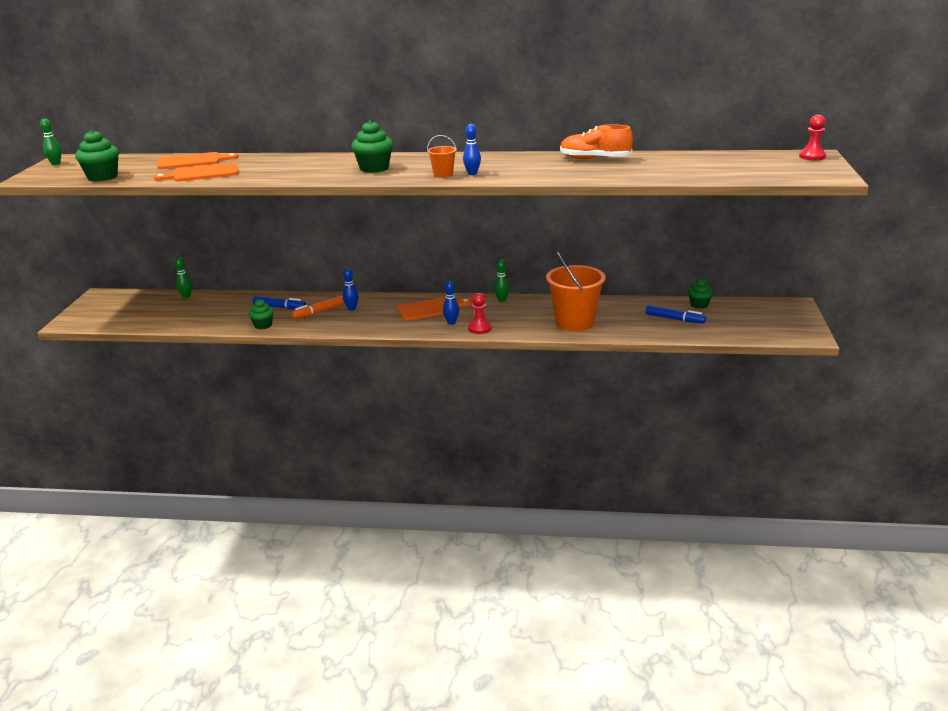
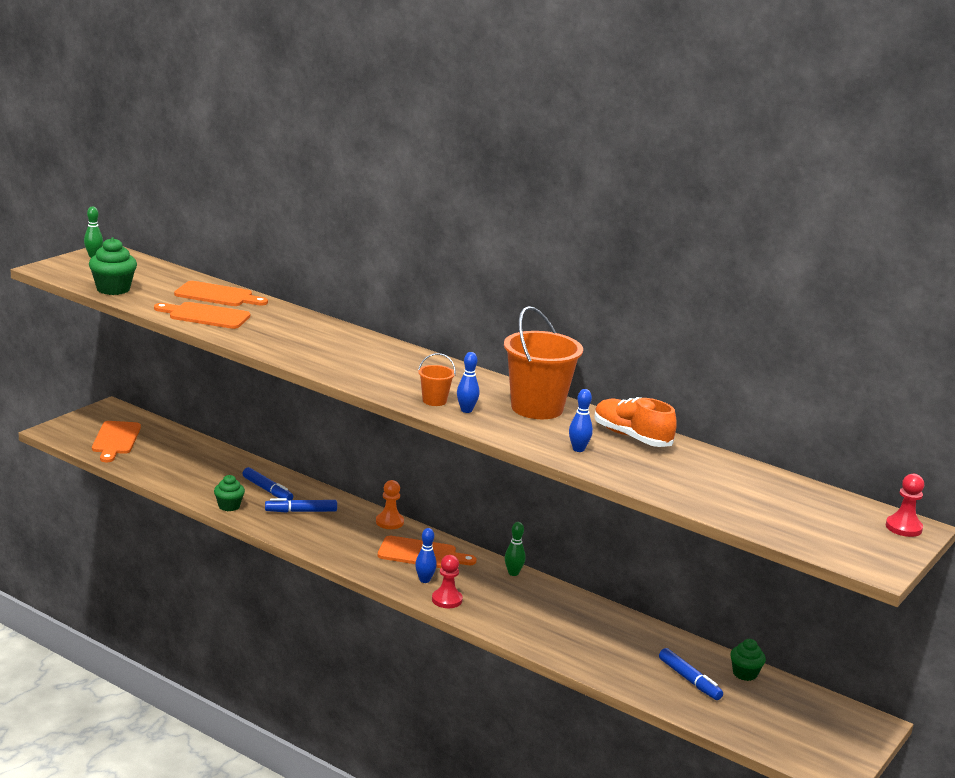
camera: 25 degrees right, 5 degrees down
green bowling pin [175,258,192,298] -> none
orange marker [291,295,345,319] -> blue marker [265,498,337,513]
blue bowling pin [343,268,358,311] -> blue bowling pin moved to [569,389,593,452]
green cupcake [351,120,393,173] -> none
orange bucket [546,251,606,331] -> orange bucket moved to [504,306,583,419]
none -> orange cutting board [92,421,141,462]
none -> orange pawn [376,480,404,529]

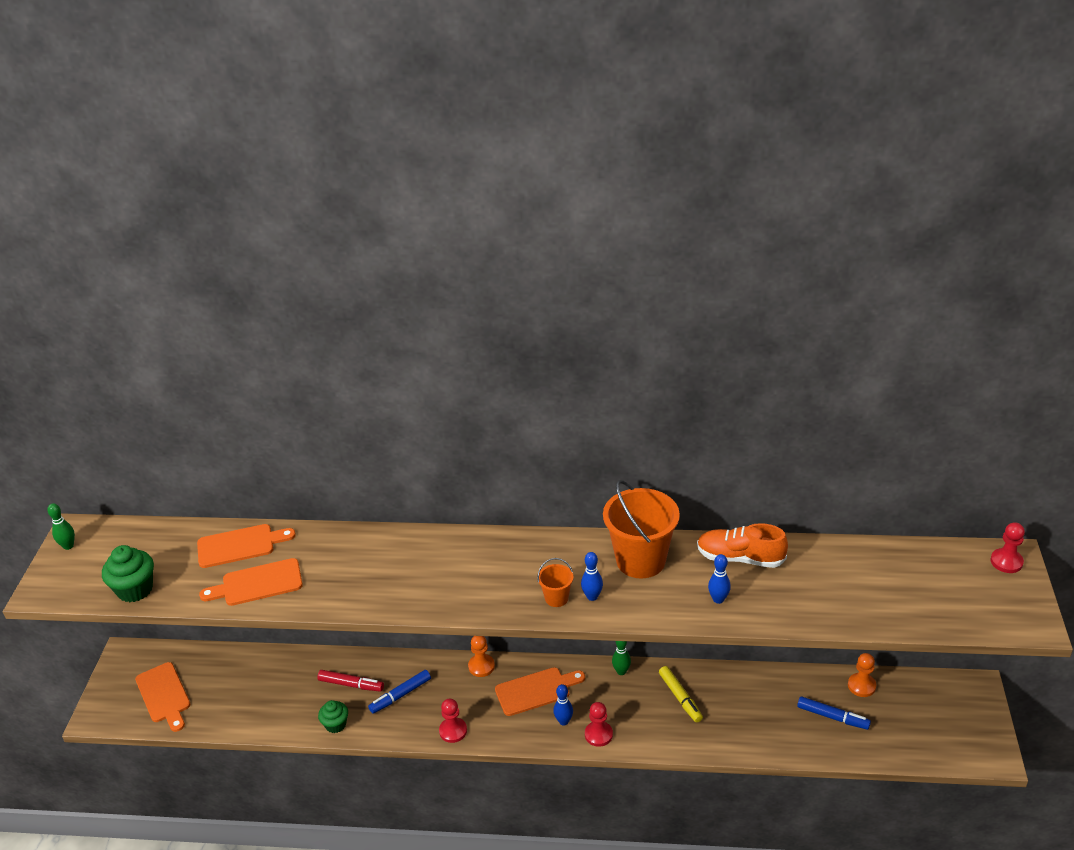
camera: 25 degrees left, 15 degrees up
blue marker [243,467,293,501] -> red marker [317,670,384,692]
green cupcake [730,639,766,681] -> orange pawn [848,653,876,697]
none -> red pawn [439,699,467,743]
none -> yellow marker [659,666,703,722]

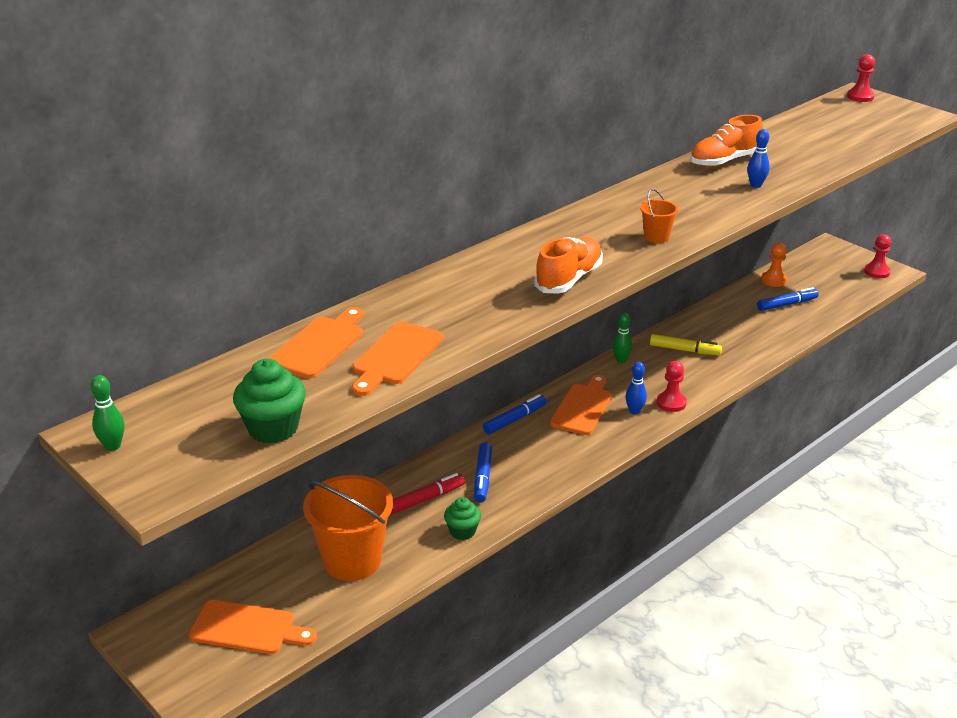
camera: 50 degrees left, 5 degrees down
red pawn [439,699,467,743] -> red pawn moved to [864,234,891,278]
orange pawn [468,636,495,677] -> blue marker [483,394,547,434]
blue bowling pin [581,552,603,601] -> none
orange bucket [603,480,680,578] -> orange bucket moved to [303,475,393,581]
none -> orange shoe [534,237,603,294]

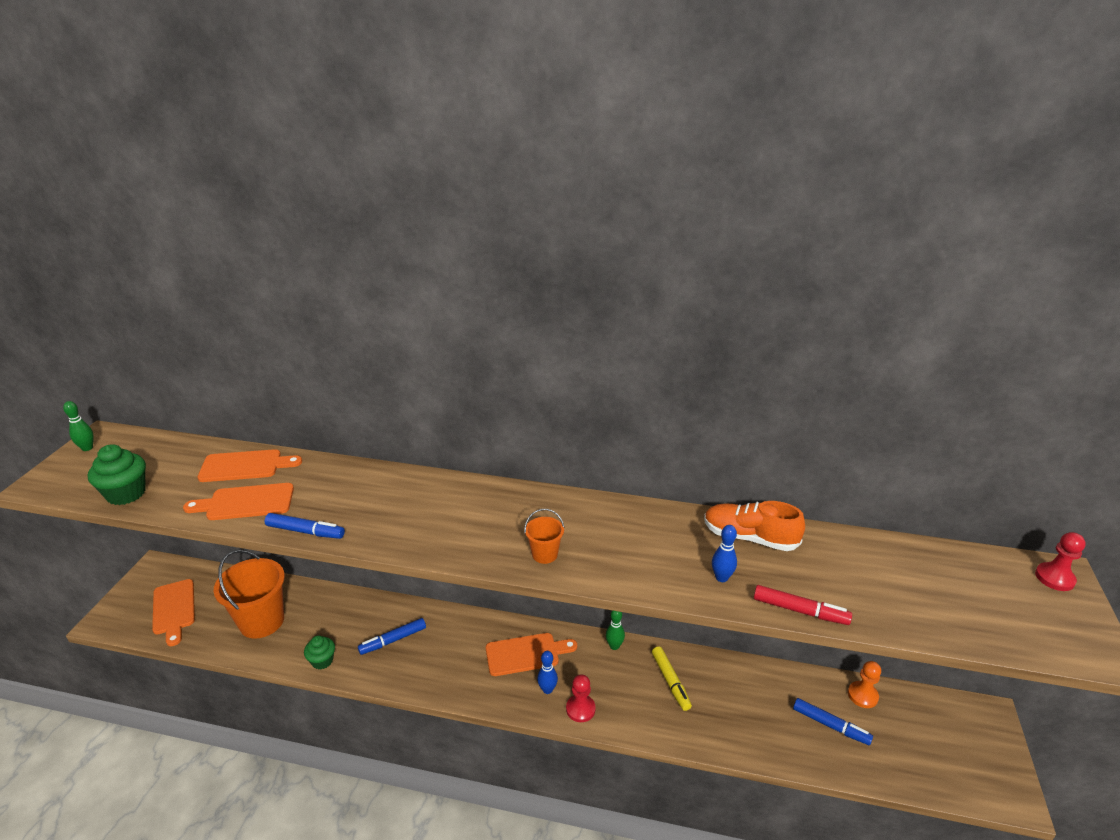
camera: 55 degrees right, 0 degrees up
red marker [391,473,465,514] -> red marker moved to [754,585,852,625]
blue marker [483,394,547,434] -> blue marker moved to [265,513,345,539]
orange shoe [534,237,603,294] -> none
red pawn [864,234,891,278] -> none

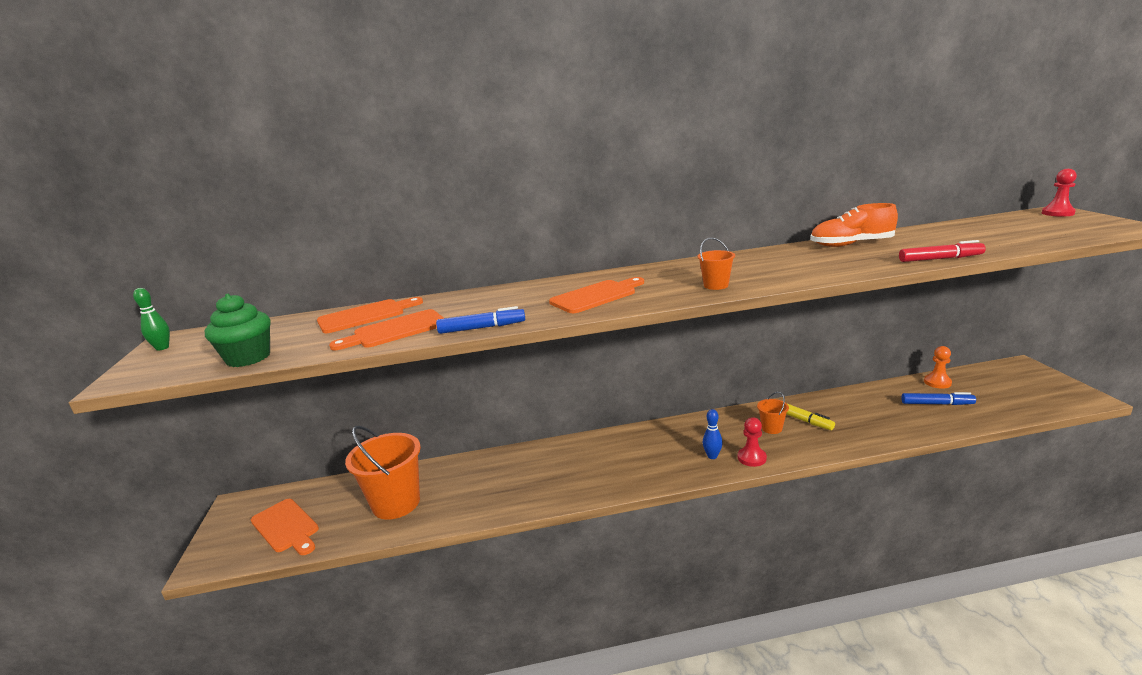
camera: 20 degrees left, 10 degrees down
green cupcake [304,635,335,670] -> none
blue marker [358,618,426,655] -> none
orange cutting board [486,633,577,676] -> orange cutting board moved to [549,277,644,313]
green bowling pin [606,611,625,650] -> none
blue bowling pin [712,525,737,582] -> none
none -> orange bucket [757,392,789,434]

